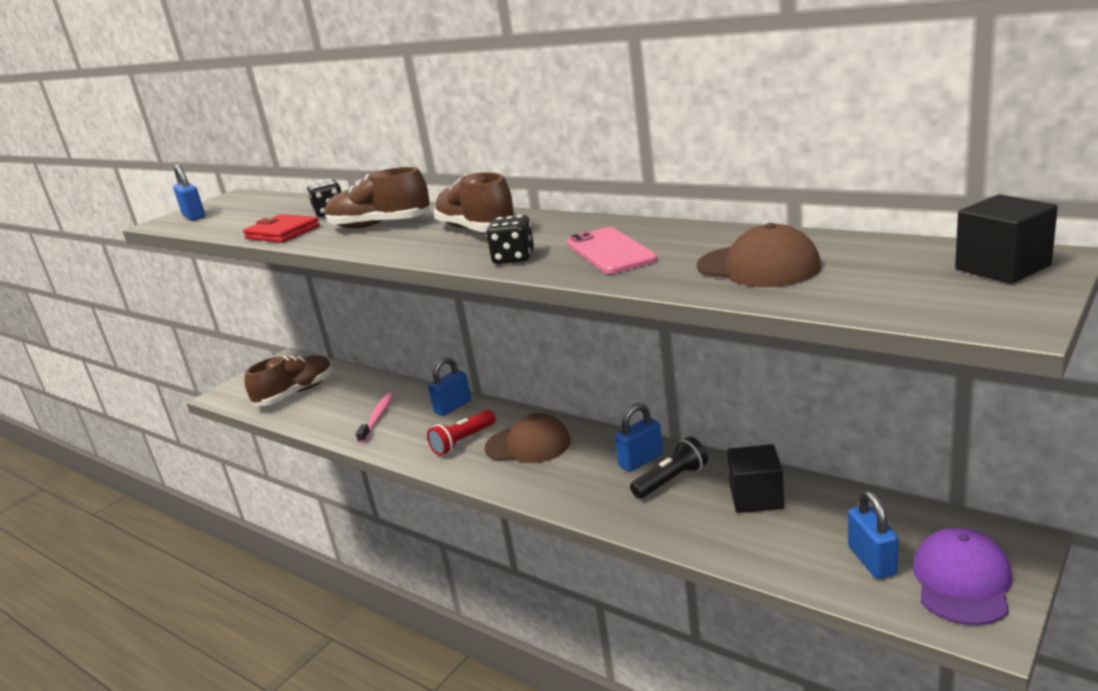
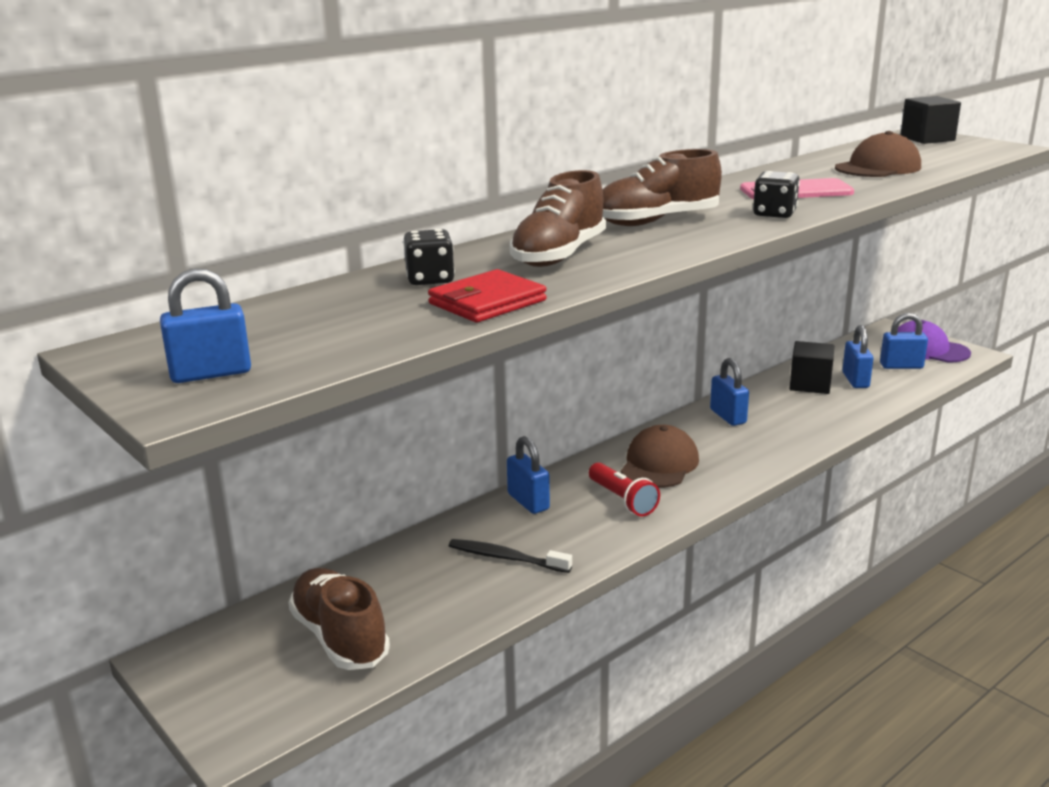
camera: 80 degrees left, 0 degrees up
pink toothbrush [356,393,394,443] -> black toothbrush [449,539,572,573]
black flashlight [630,436,708,499] -> none
none -> blue padlock [842,325,873,388]

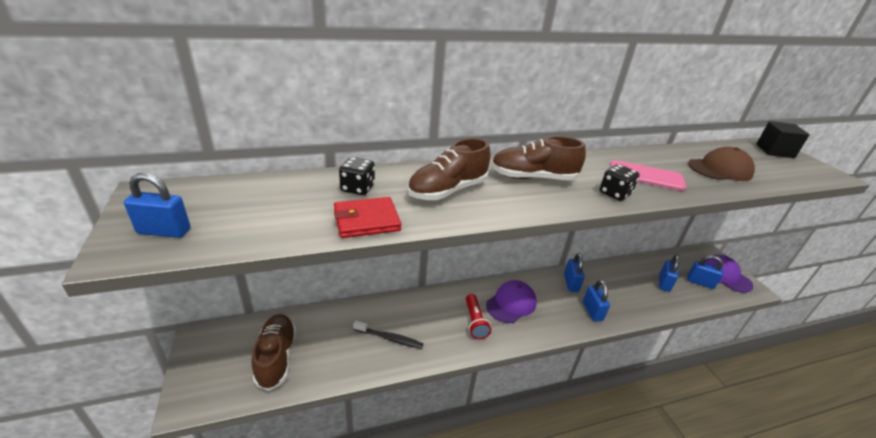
camera: 20 degrees right, 10 degrees up
black toothbrush [449,539,572,573] -> black toothbrush turned 150 degrees clockwise [353,321,423,349]
blue padlock [507,436,550,514] -> blue padlock moved to [583,280,610,321]
brown cap [621,425,699,488] -> purple cap [486,280,537,323]
black cube [790,341,834,394] -> none

